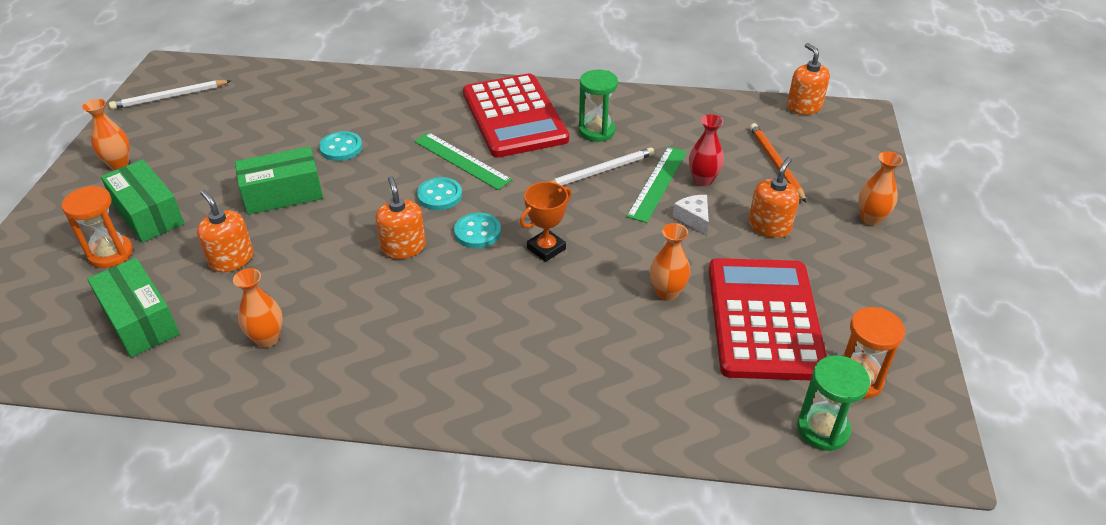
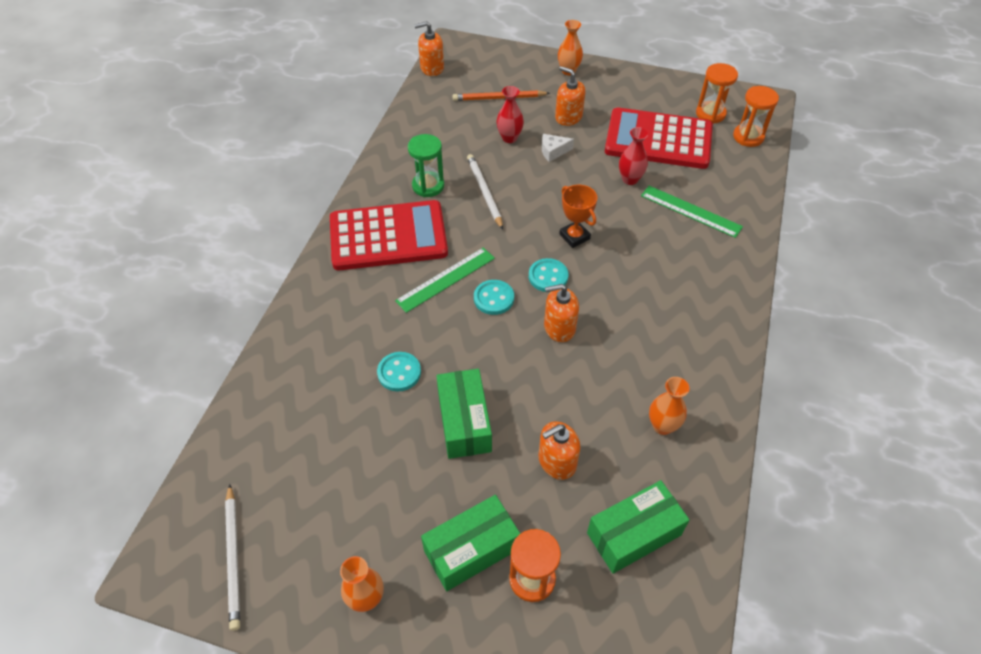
camera: 80 degrees left, 10 degrees up
green ruler [626,147,687,223] -> green ruler moved to [641,186,743,238]
orange vase [650,223,690,301] -> red vase [619,127,649,185]
green hourglass [797,355,870,451] -> orange hourglass [733,86,779,147]

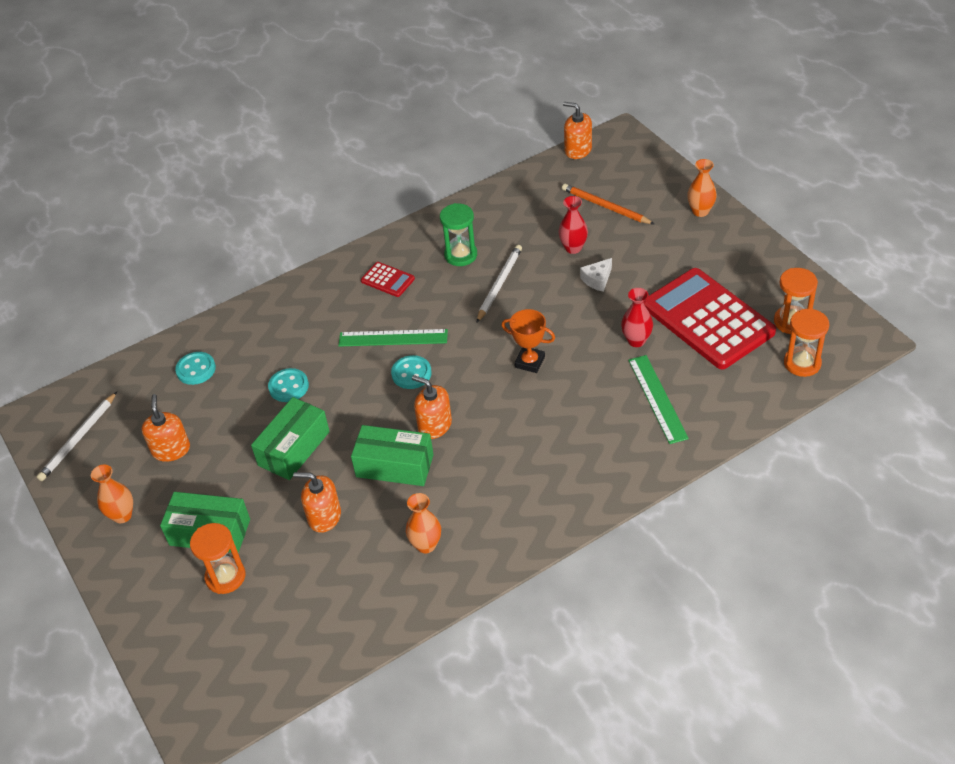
camera: 45 degrees right, 5 degrees down
red calculator [330,200,448,270] -> red calculator [361,262,415,297], size x0.42
turquoise button [529,258,568,292] -> turquoise button moved to [175,352,216,385]
white cheese [542,134,574,162] -> white cheese turned 75 degrees counterclockwise [580,258,612,292]
orange soap dispenser [555,66,585,126] -> orange soap dispenser moved to [142,394,190,462]
orange trophy [559,185,597,248] -> orange trophy turned 75 degrees counterclockwise [501,309,555,373]
green box [587,480,689,574] -> green box moved to [351,425,434,486]

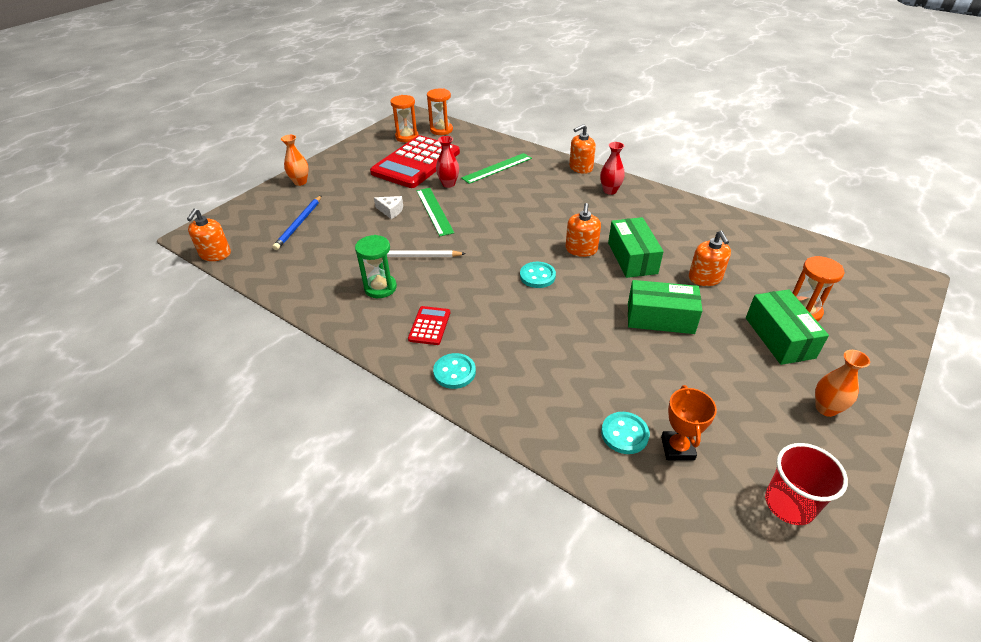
camera: 115 degrees left, 5 degrees down
white pencil [37,392,117,481] -> red cup [765,443,848,525]
orange soap dispenser [142,394,190,462] -> orange soap dispenser moved to [569,124,596,174]
turquoise button [268,368,309,402] -> turquoise button moved to [433,353,476,389]
green ruler [338,329,448,347] -> green ruler moved to [416,188,454,236]
orange vase [406,493,441,553] -> none
orange trophy [501,309,555,373] -> orange trophy moved to [661,385,717,461]
red vase [558,196,588,254] -> red vase moved to [600,142,625,195]
orange pencil [562,184,654,224] -> blue pencil [272,195,322,250]

